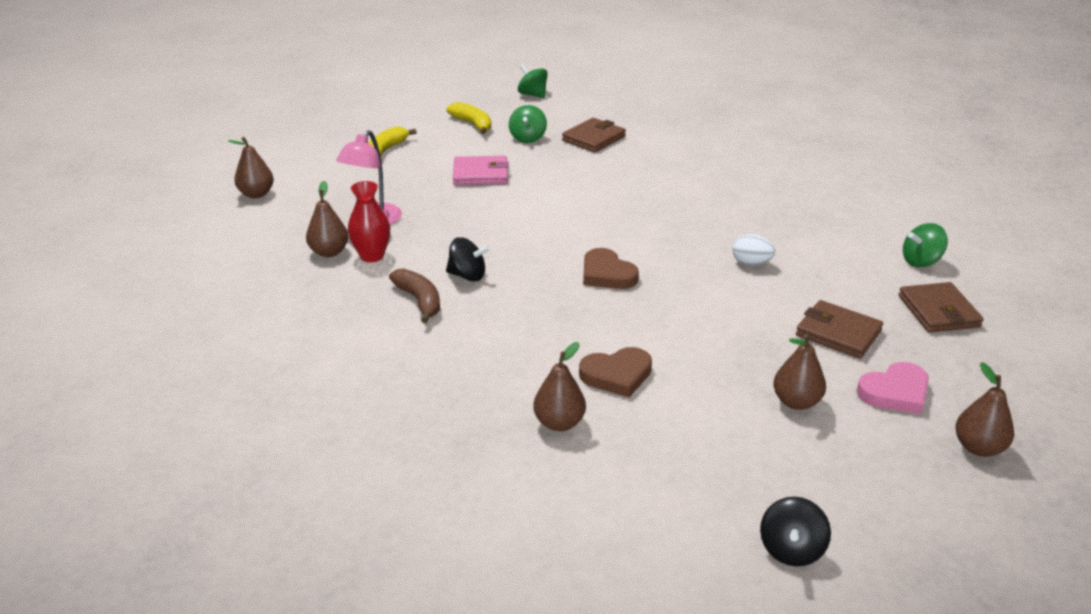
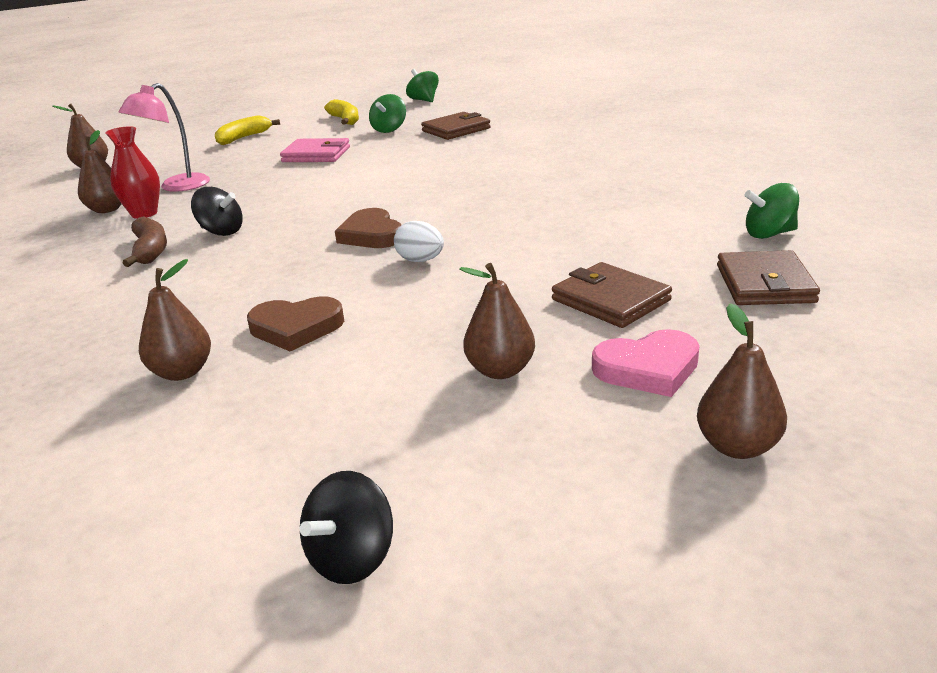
camera: 15 degrees right, 5 degrees down
white egg [732,234,775,266] -> white egg moved to [394,221,444,262]

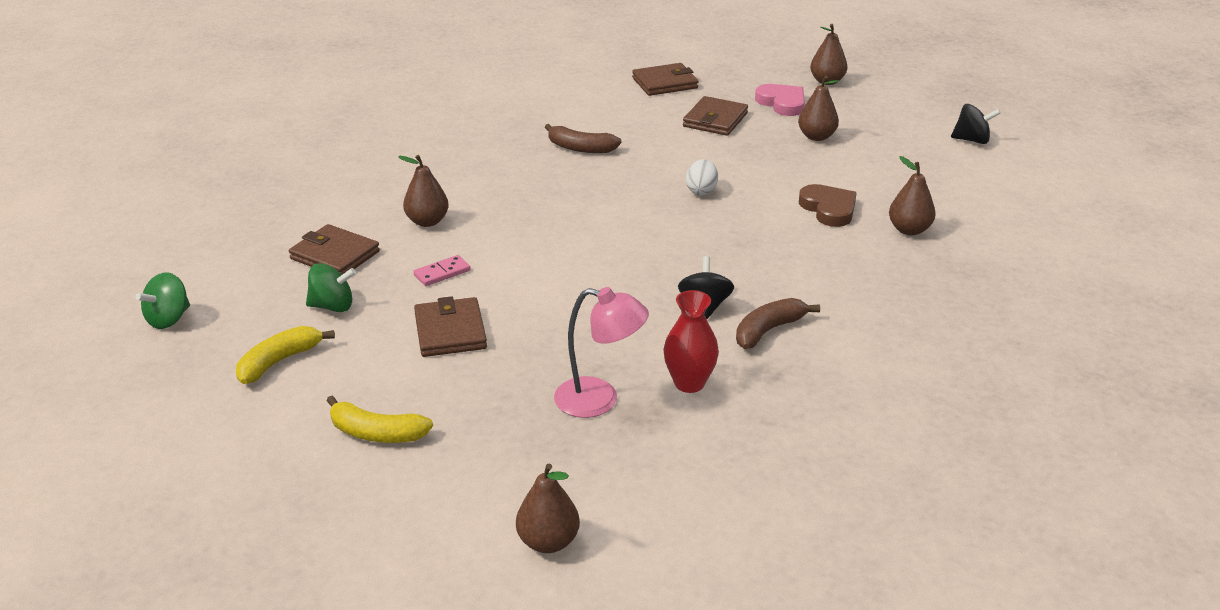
camera: 115 degrees left, 5 degrees up
brown pear [78,130,121,213] -> brown pear moved to [398,155,449,227]
pink wallet [280,138,350,162] -> brown wallet [414,296,487,357]
brown heart [335,208,401,248] -> none
green spinning top [744,183,799,239] -> none
none -> pink domino [413,255,470,286]
none -> brown banana [545,124,622,153]

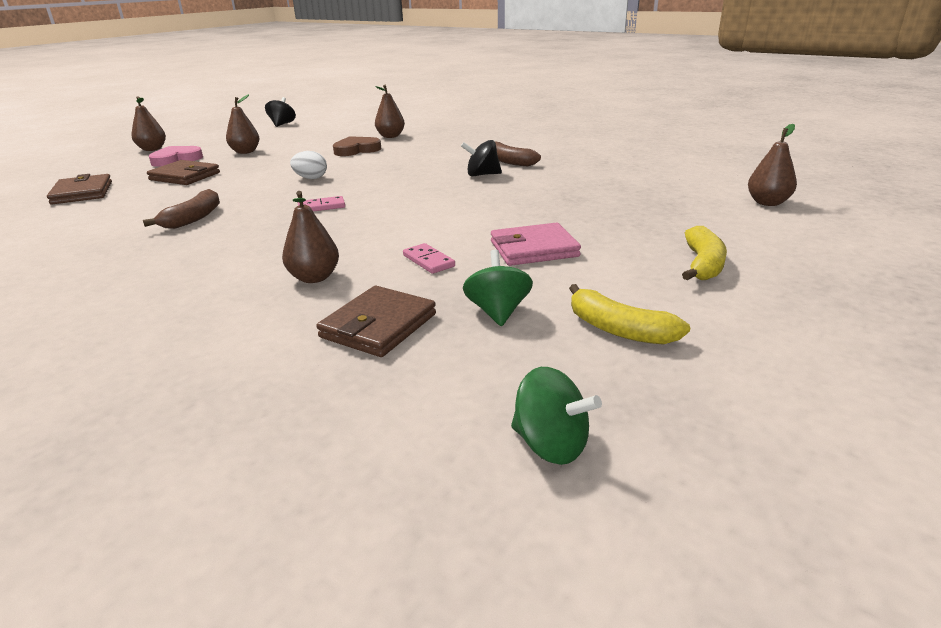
camera: 90 degrees left, 5 degrees down
brown wallet [414,296,487,357] -> pink wallet [491,223,581,266]
pink lamp [554,287,649,418] -> none
red vase [663,290,719,393] -> none
none -> pink domino [298,196,345,212]

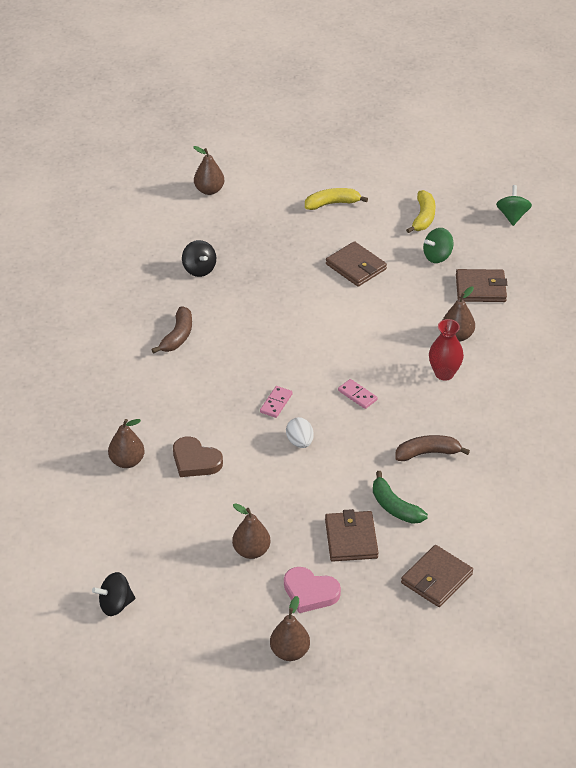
camera: 120 degrees left, 15 degrees up
pink domino [403,243,455,274] -> pink domino moved to [260,386,293,418]
black spinning top [461,140,502,176] -> black spinning top moved to [182,240,216,277]
pink wallet [491,223,581,266] -> brown wallet [326,241,387,287]
none -> green banana [373,471,428,524]
none -> red vase [429,319,464,381]

